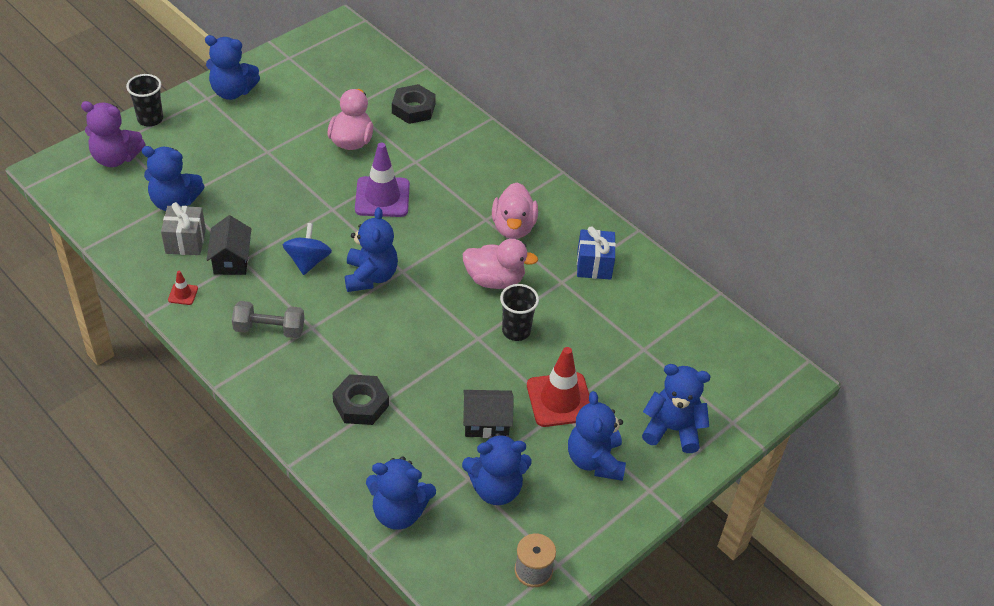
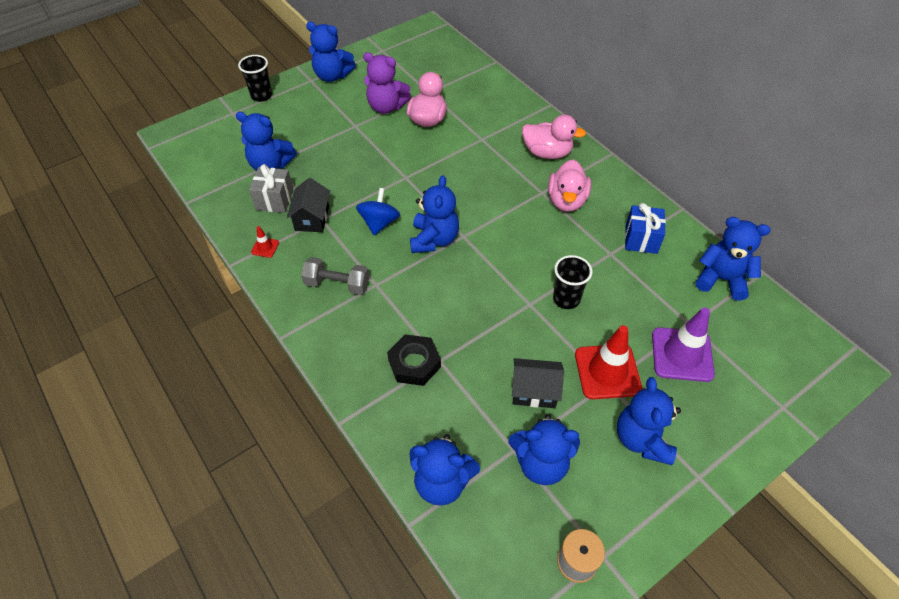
camera: 10 degrees right, 5 degrees up
purple teddy bear [81,101,146,167] -> purple teddy bear moved to [363,52,411,114]
purple traffic cone [355,143,410,217] -> purple traffic cone moved to [652,307,715,382]
black nut [392,84,436,124] -> none
pink duck [463,239,538,289] -> pink duck moved to [522,115,586,159]
blue teddy bear [642,364,711,453] -> blue teddy bear moved to [696,217,771,301]

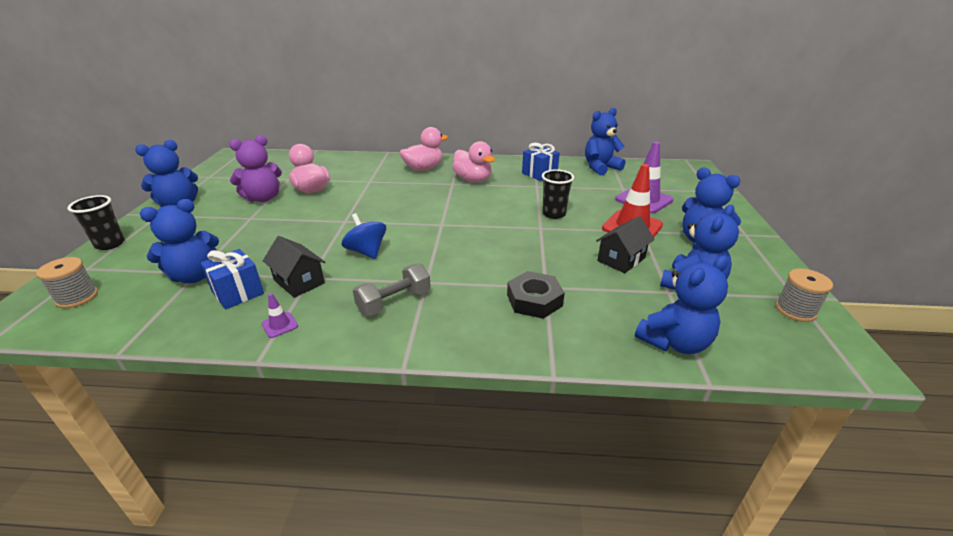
camera: 50 degrees left, 20 degrees down
grey gift [249,164,294,213] -> blue gift [201,249,264,309]
red traffic cone [251,226,279,258] -> purple traffic cone [261,293,298,338]
blue teddy bear [410,175,459,253] -> none
none -> grey spool [36,257,98,308]

